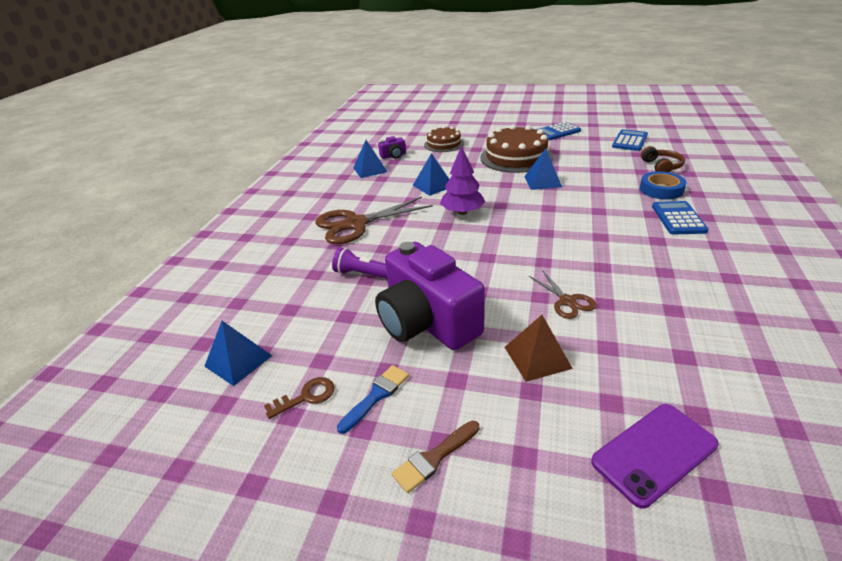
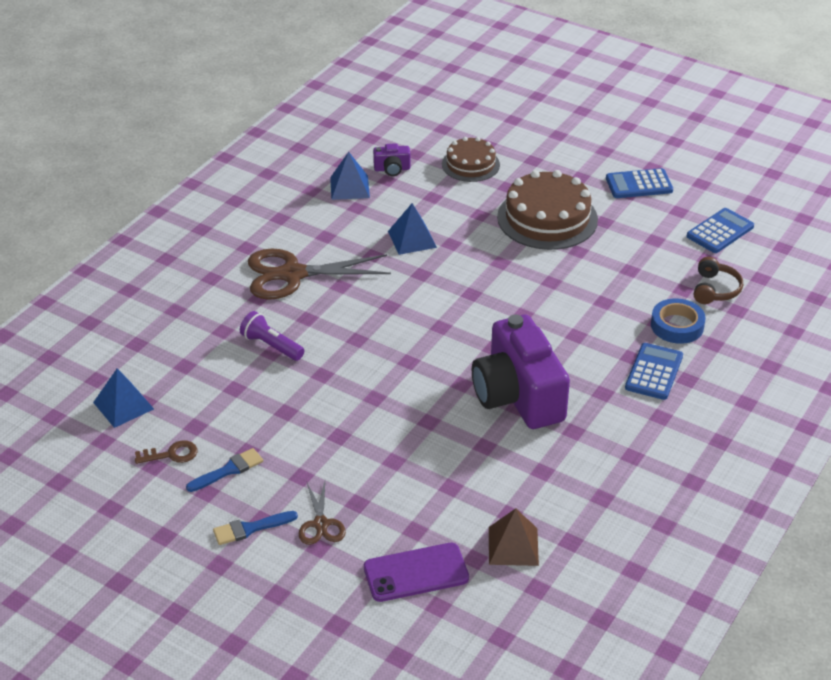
camera: 15 degrees right, 5 degrees up
purple camera [375,242,485,350] -> purple camera moved to [472,314,570,429]
brown brush [391,421,479,493] -> blue brush [213,511,298,545]
purple tree [440,145,485,215] -> none
brown pyramid [505,315,573,382] -> brown pyramid moved to [489,508,539,566]
blue pyramid [524,149,562,190] -> none
brown scissors [529,270,597,319] -> brown scissors moved to [298,481,346,545]

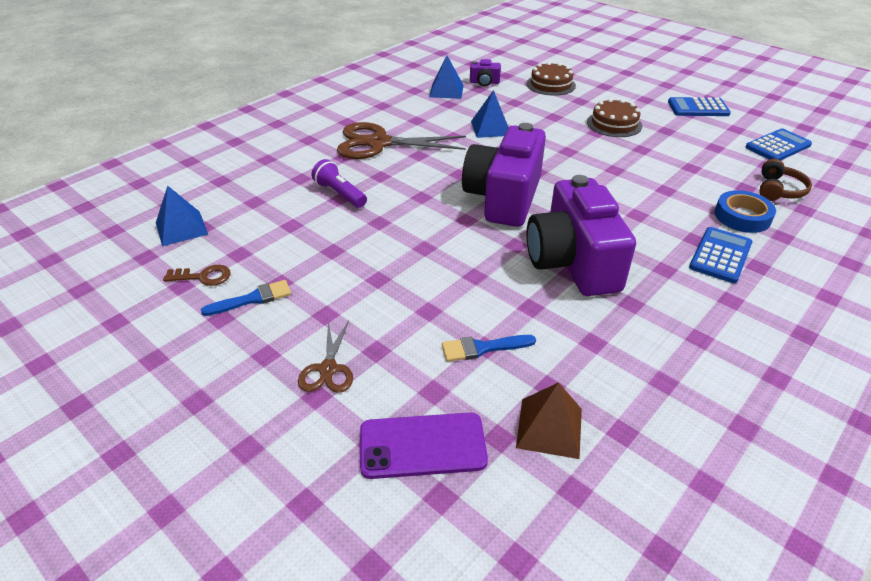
camera: 10 degrees right, 0 degrees up
blue brush [213,511,298,545] -> blue brush moved to [442,335,536,362]
brown cake [497,170,598,250] -> brown cake [587,98,642,137], size x0.61
none -> purple camera [462,123,546,227]

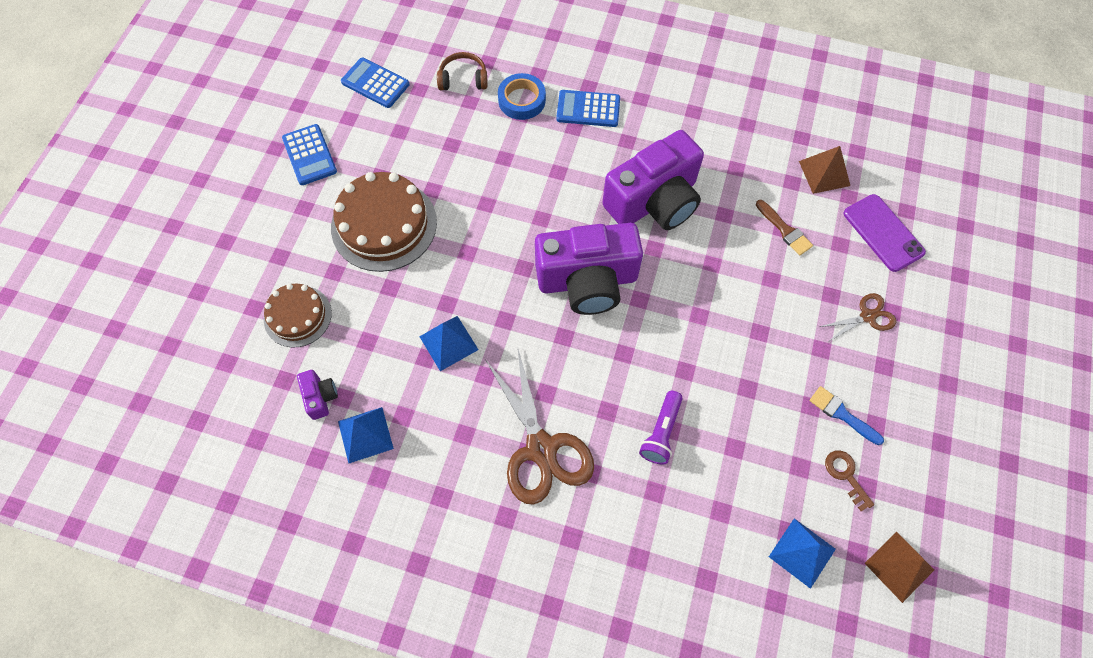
camera: 115 degrees left, 25 degrees up
blue brush [442,335,536,362] -> brown brush [756,200,813,255]
brown cake [587,98,642,137] -> brown cake [331,172,437,272], size x1.65
none -> brown pyramid [865,531,934,603]

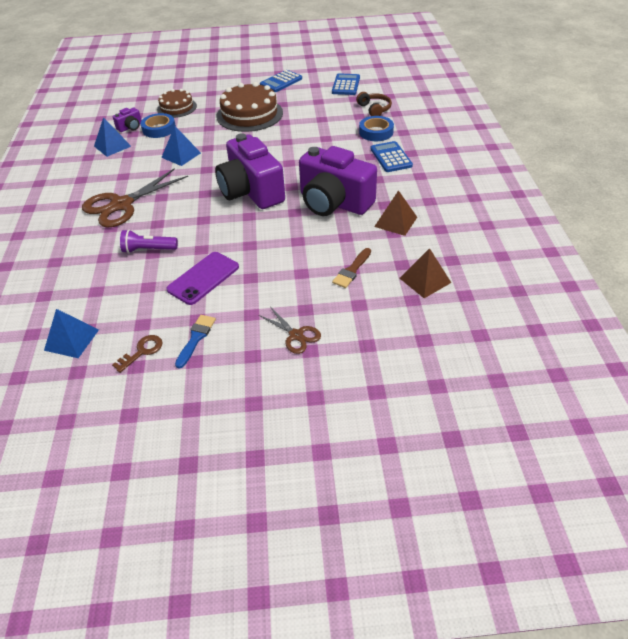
camera: 70 degrees right, 20 degrees down
purple phone [844,194,926,272] -> purple phone moved to [166,252,239,305]
brown pyramid [865,531,934,603] -> brown pyramid moved to [374,190,417,236]
none -> blue tape [141,113,176,138]

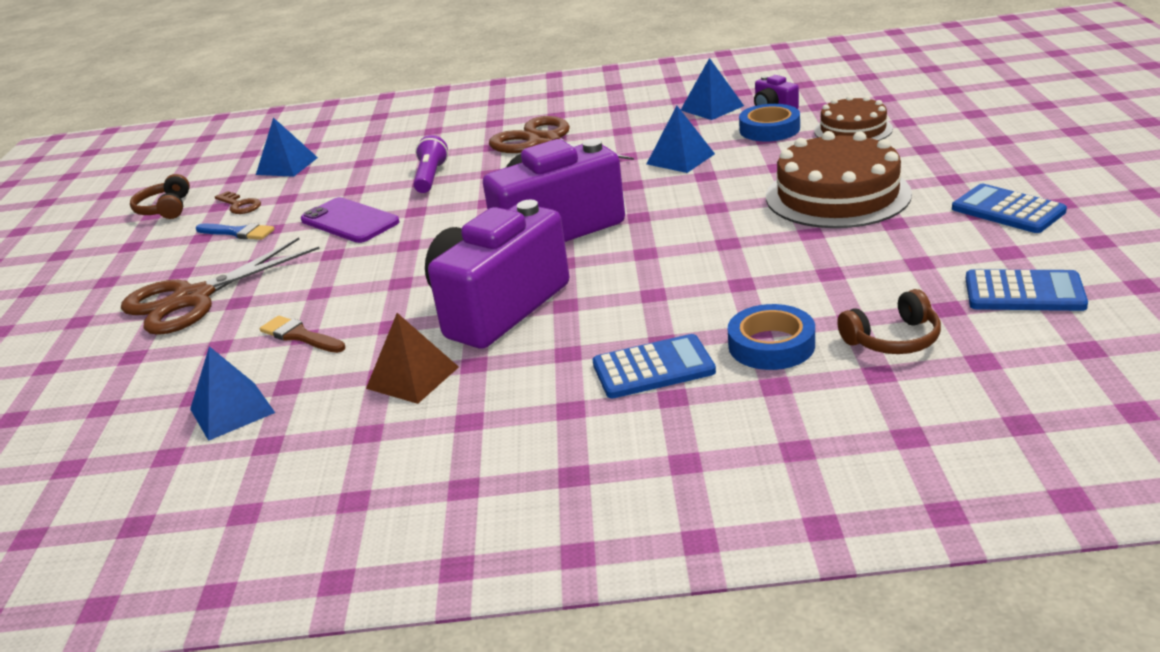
camera: 95 degrees right, 15 degrees down
brown scissors [259,307,321,354] -> brown scissors [121,237,319,335], size x1.96
brown pyramid [400,248,451,298] -> blue pyramid [190,346,275,441]
none -> brown headphones [130,174,190,219]

